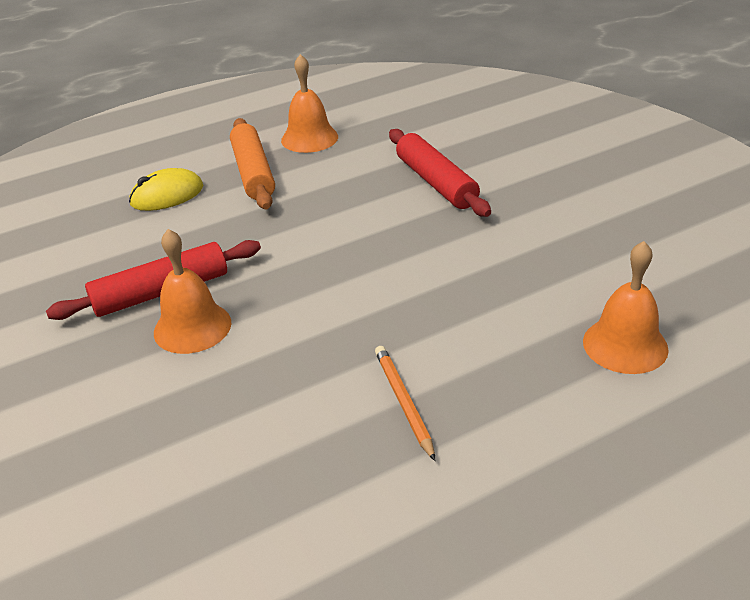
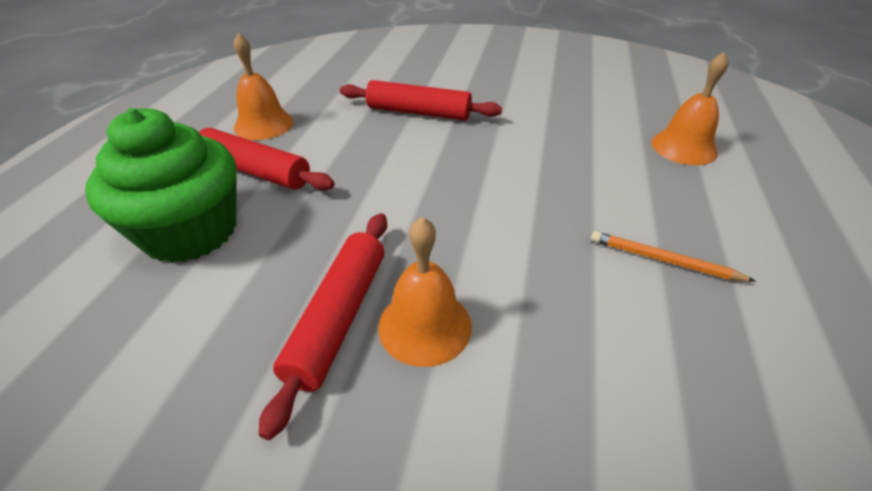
camera: 50 degrees left, 5 degrees up
yellow mouse [129,168,203,211] -> green cupcake [85,108,237,263]
orange rolling pin [230,118,275,209] -> red rolling pin [199,128,335,190]

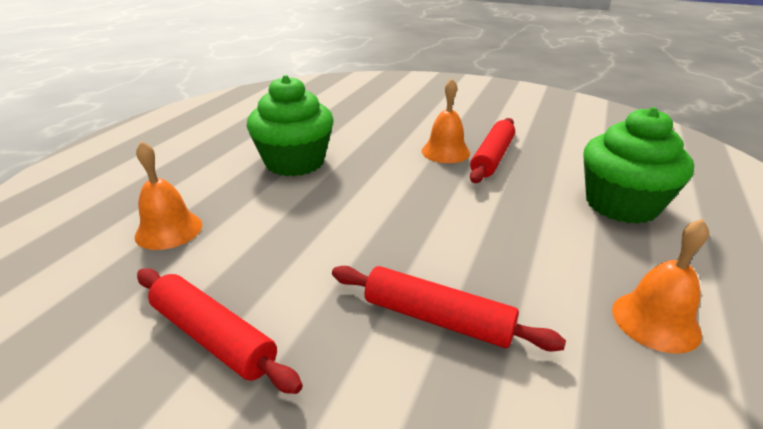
camera: 170 degrees left, 10 degrees down
red rolling pin [199,128,335,190] -> red rolling pin moved to [137,268,303,394]
orange pencil [591,231,755,281] -> green cupcake [247,75,334,176]

